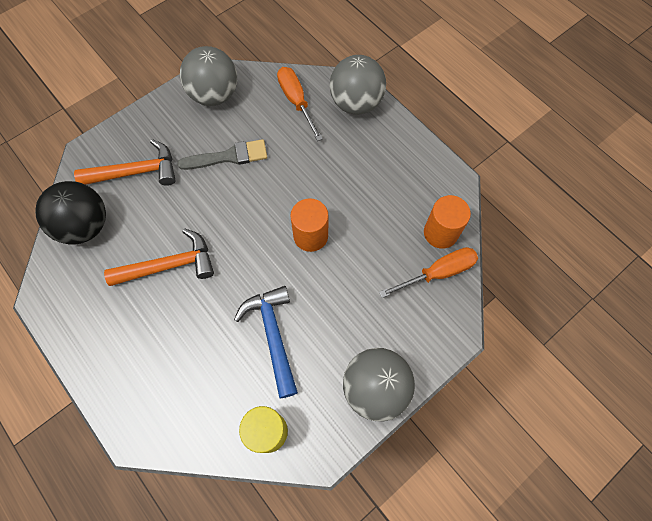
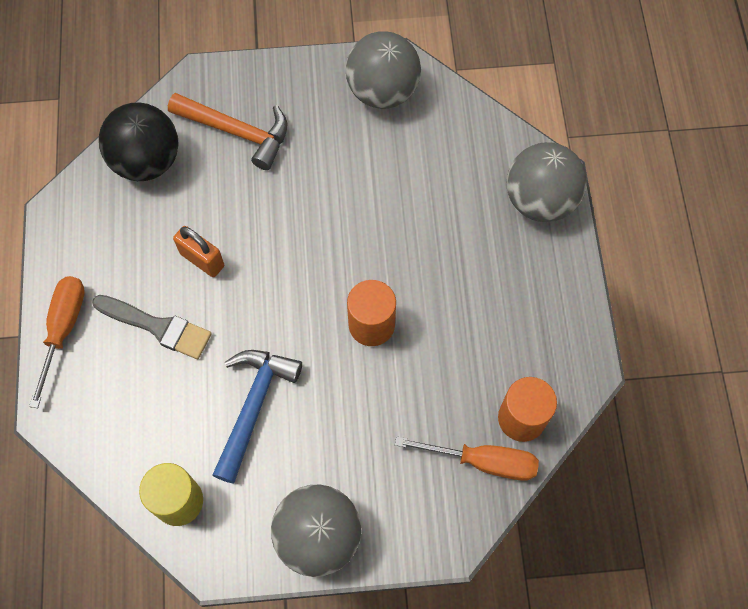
camera: 35 degrees right, 0 degrees up
orange hammer [104,229,214,286] -> orange padlock [173,226,224,277]
grey brush [177,139,267,170] -> grey brush moved to [92,295,212,359]
orange screwdriver [277,67,323,141] -> orange screwdriver moved to [29,276,85,408]

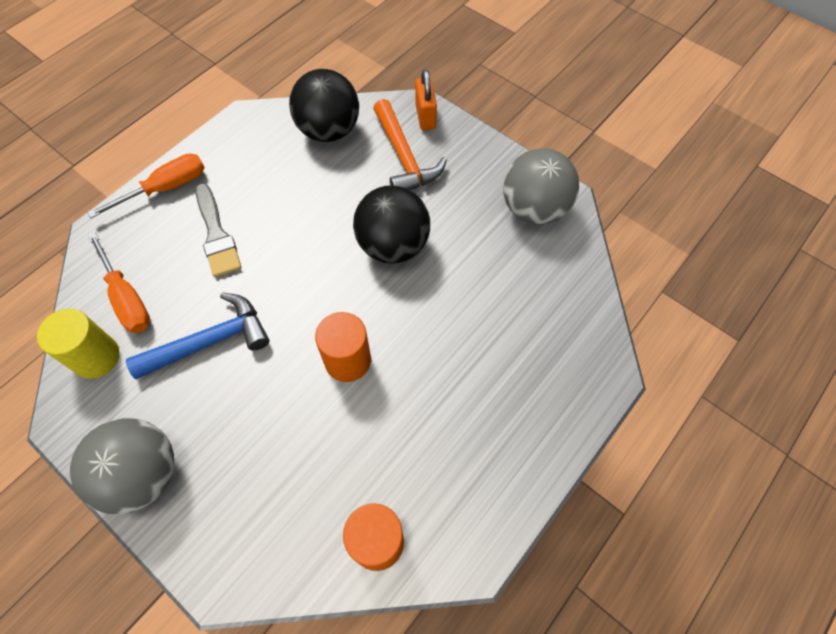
camera: 45 degrees right, 5 degrees down
orange padlock [173,226,224,277] -> orange padlock moved to [415,69,437,130]
orange screwdriver [395,436,539,481] -> orange screwdriver moved to [88,232,150,333]
grey ball [507,142,587,222] -> none
none -> black ball [353,185,430,264]

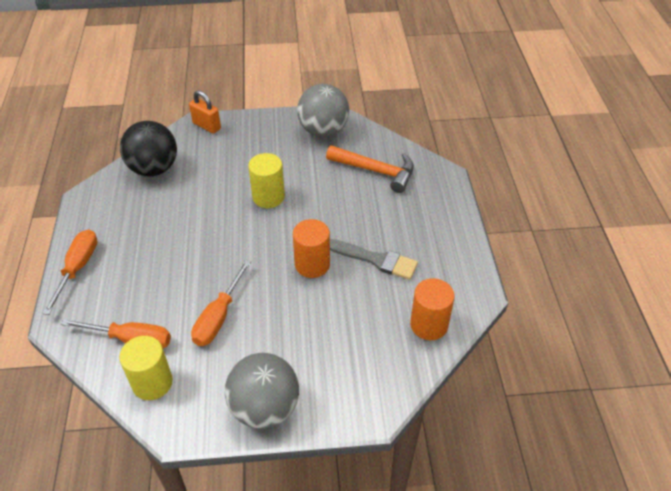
camera: 45 degrees left, 15 degrees down
blue hammer [126,292,269,379] -> orange screwdriver [191,260,251,346]
grey brush [196,184,241,277] -> grey brush moved to [330,239,418,280]
black ball [353,185,430,264] -> yellow cylinder [248,153,285,208]
orange hammer [373,99,447,190] -> orange hammer moved to [326,145,414,193]

